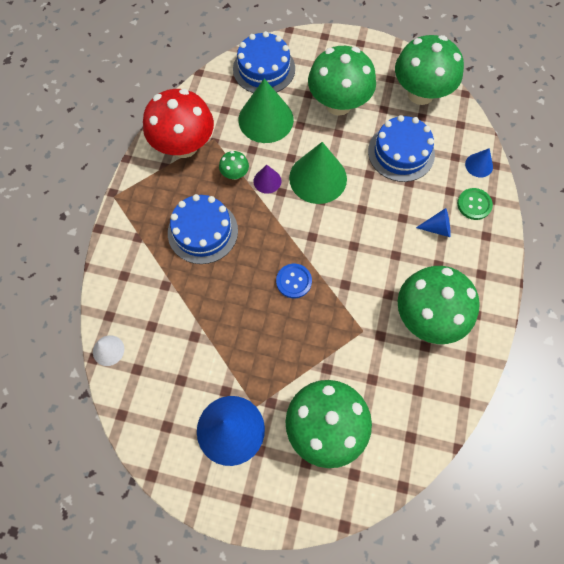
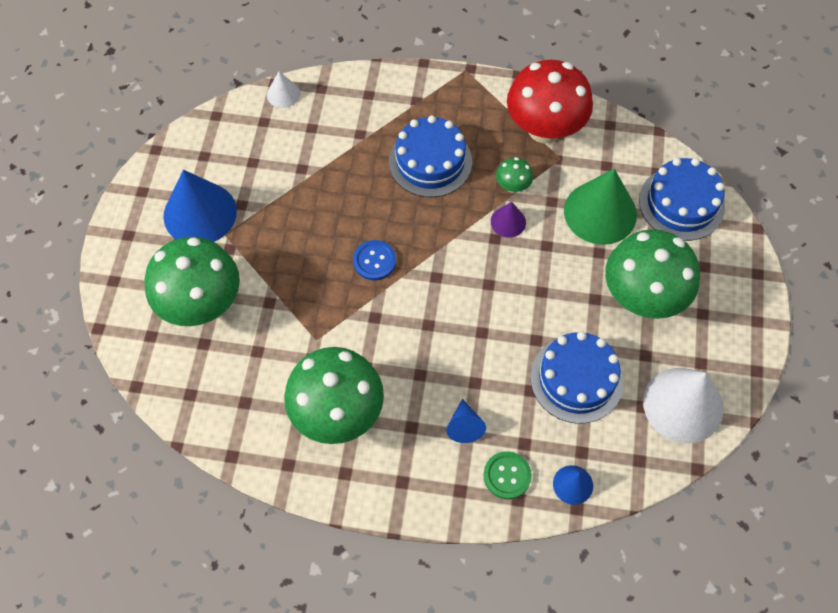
camera: 85 degrees right, 5 degrees down
green cone [289,142,347,204] -> none
green mushroom [395,35,464,105] -> white cone [643,368,724,443]

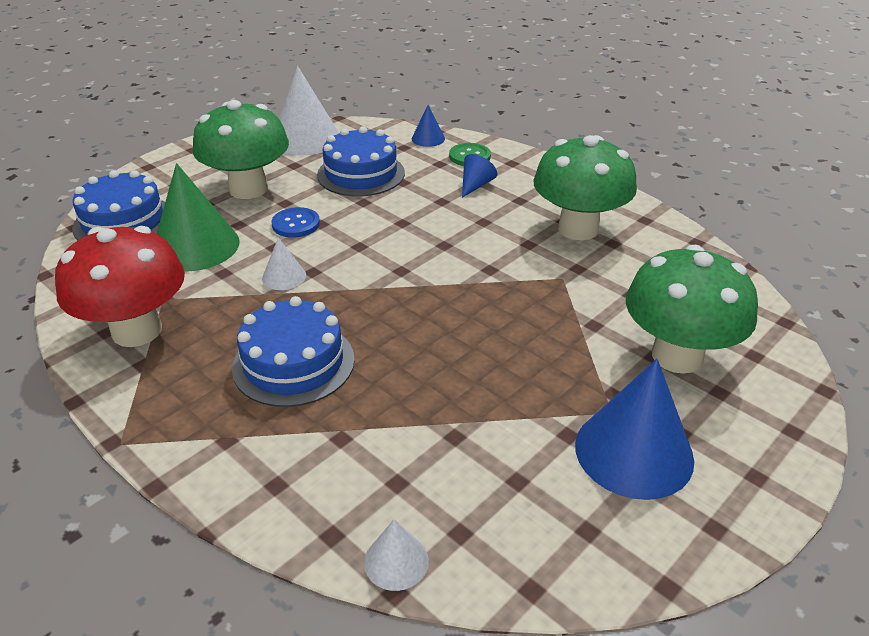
camera: 145 degrees left, 25 degrees down
blue button [353,240,396,280] -> blue button moved to [272,207,320,238]
purple cone [491,202,526,238] -> white cone [262,238,306,290]
green mushroom [496,157,533,193] -> none

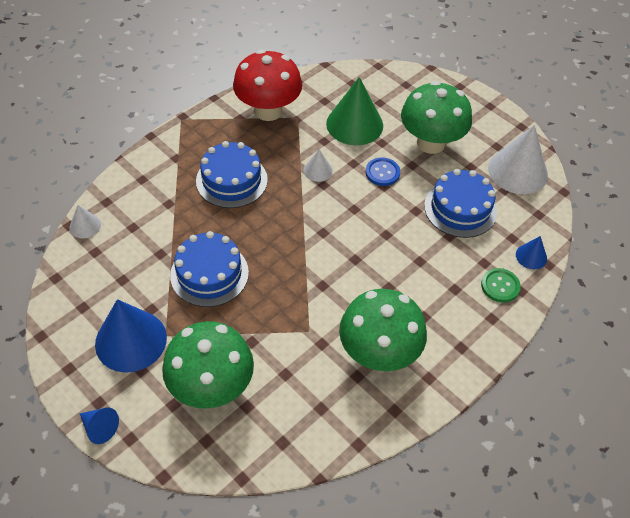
camera: 90 degrees right, 15 degrees up
blue cake [72,170,165,240] -> blue cake moved to [170,231,249,307]
blue cone [462,154,497,198] -> blue cone moved to [80,408,119,444]

